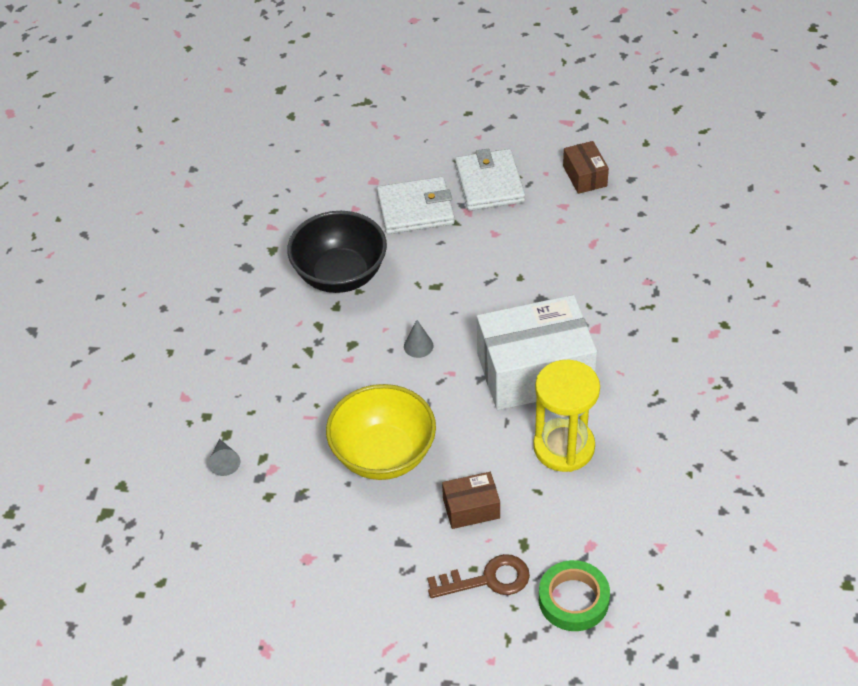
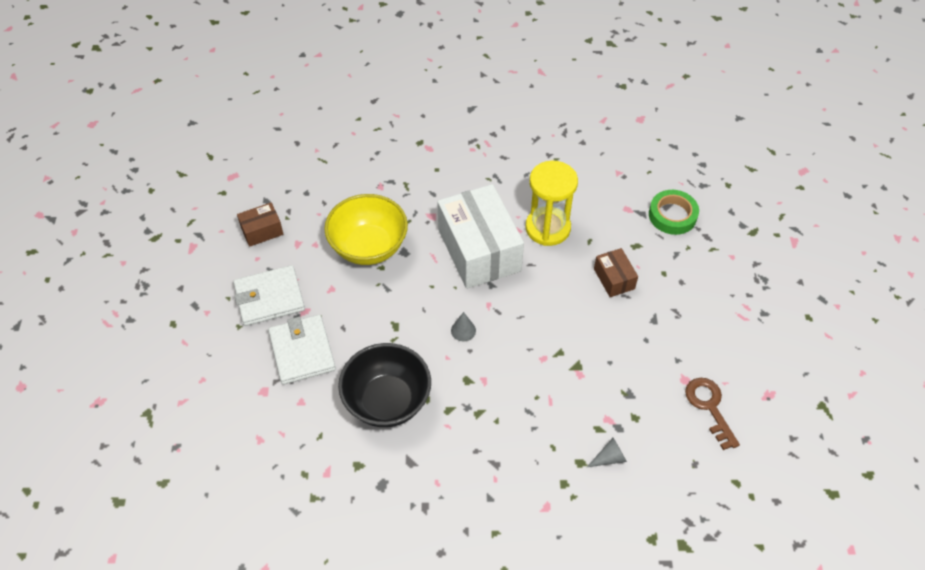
camera: 100 degrees left, 5 degrees up
yellow bowl [326,384,436,480] -> yellow bowl moved to [324,194,408,265]
brown key [427,554,530,598] -> brown key moved to [685,378,740,450]

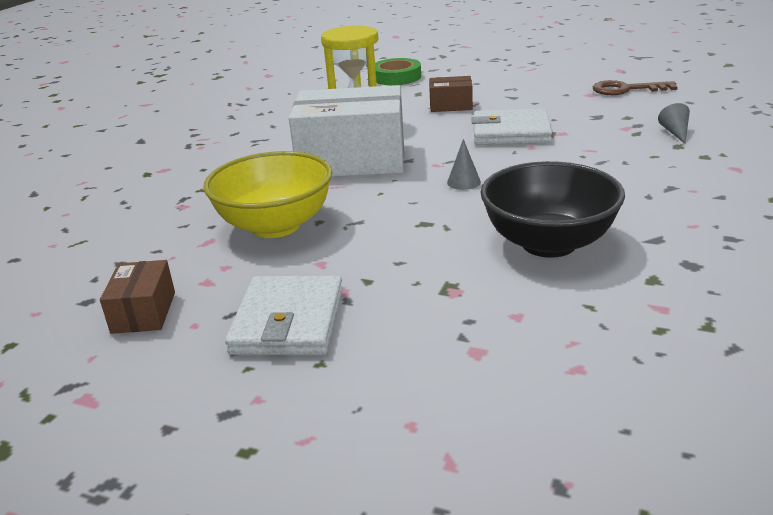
camera: 65 degrees left, 25 degrees down
white wallet [268,315,336,385] -> white wallet moved to [472,109,552,145]

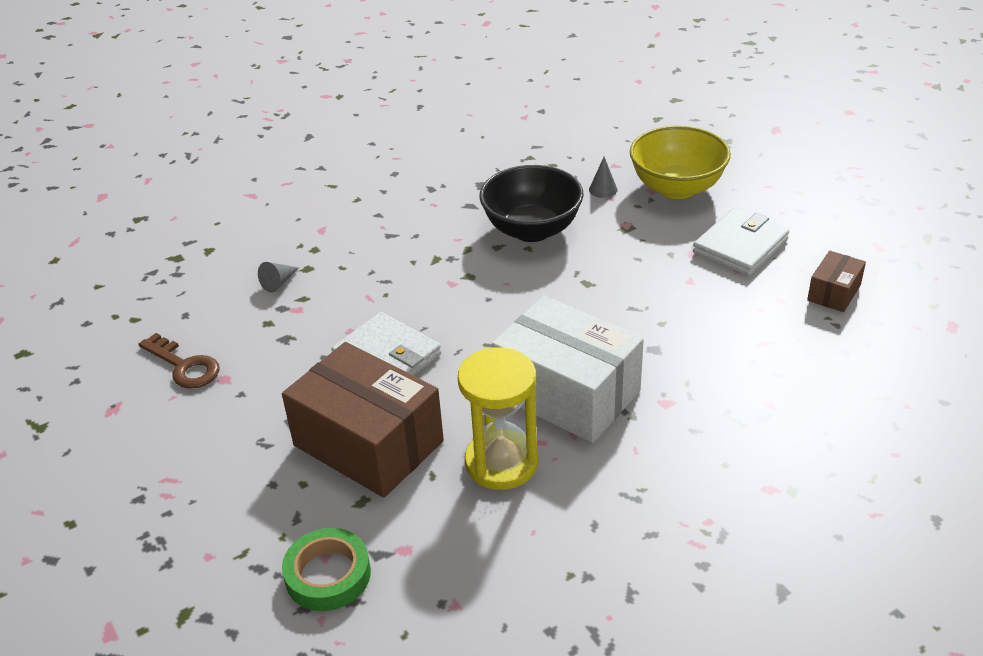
camera: 145 degrees left, 10 degrees up
yellow bowl [203,151,332,238] -> yellow bowl moved to [630,126,731,199]
brown box [429,76,473,112] -> brown box [282,342,444,498], size x2.15
grey cone [447,139,481,190] -> grey cone moved to [589,157,617,198]

